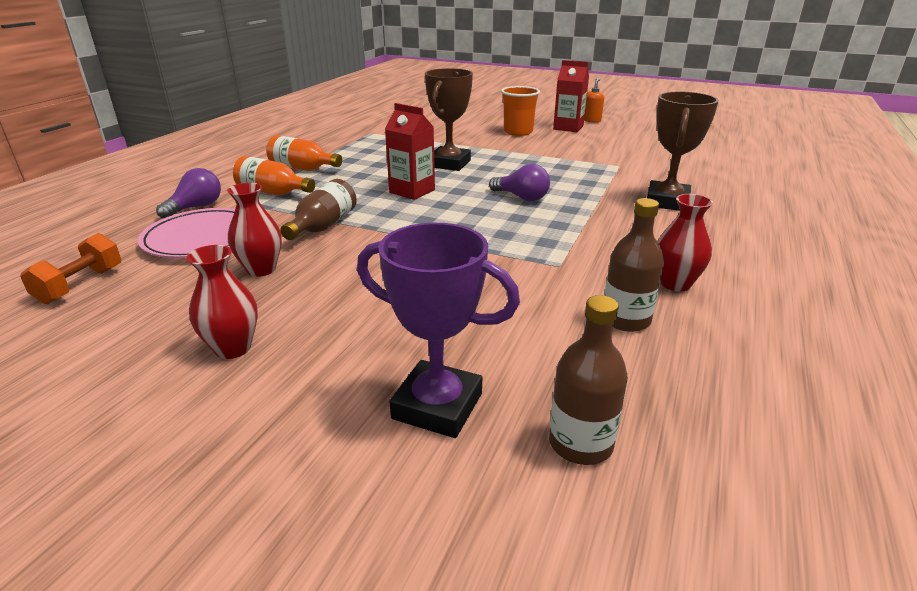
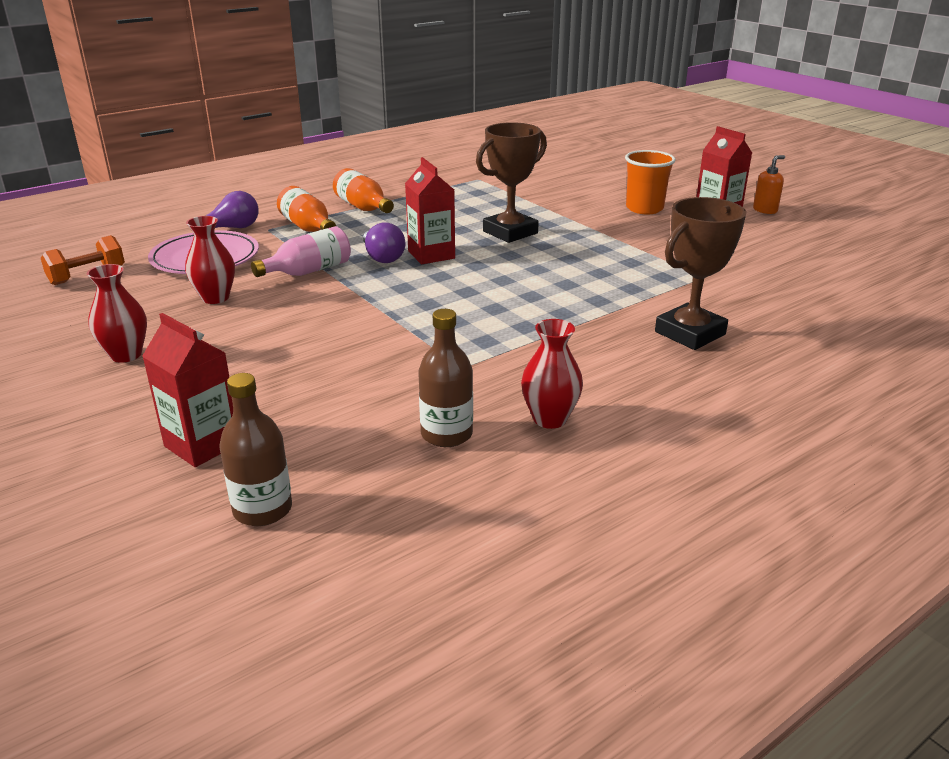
camera: 30 degrees right, 0 degrees up
brown bottle [280,179,357,240] -> pink bottle [251,226,351,277]
purple trophy [357,223,520,438] -> red carton [142,313,233,467]
purple light bulb [489,164,550,201] -> purple light bulb moved to [363,222,405,263]

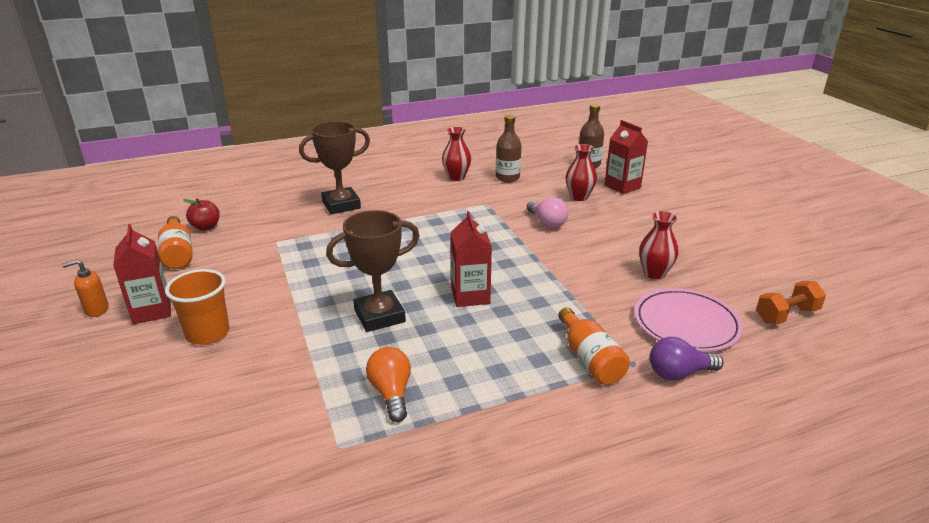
camera: 165 degrees left, 0 degrees up
red vase [87,264,147,363] -> red vase moved to [566,144,597,201]
pink bottle [251,226,351,277] -> none
orange bottle [333,168,394,213] -> orange bottle moved to [158,216,193,269]
purple light bulb [363,222,405,263] -> none
none -> red apple [183,198,220,231]
none -> orange light bulb [366,347,411,422]
none -> pink light bulb [527,197,569,228]

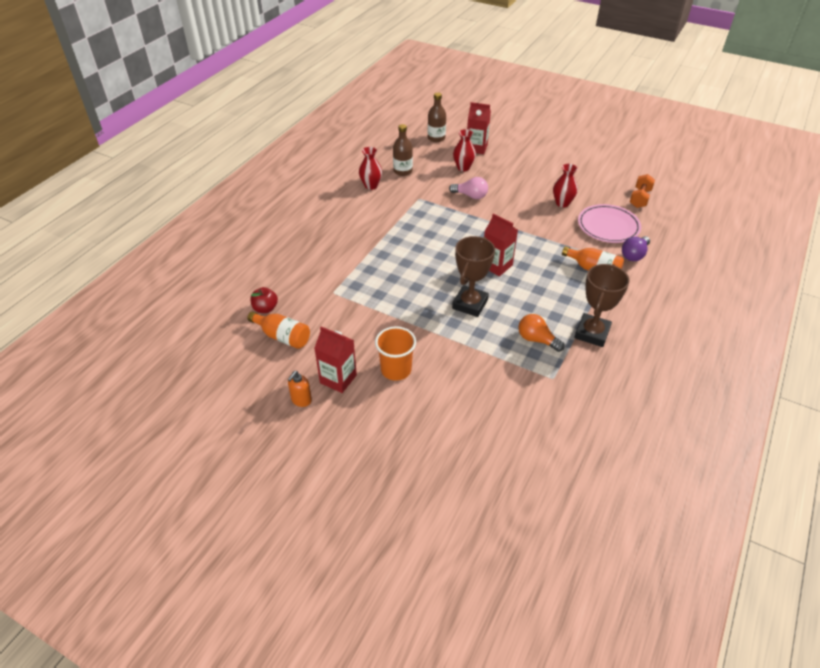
camera: 40 degrees left, 15 degrees up
brown trophy [299,121,370,214] -> brown trophy moved to [574,264,630,347]

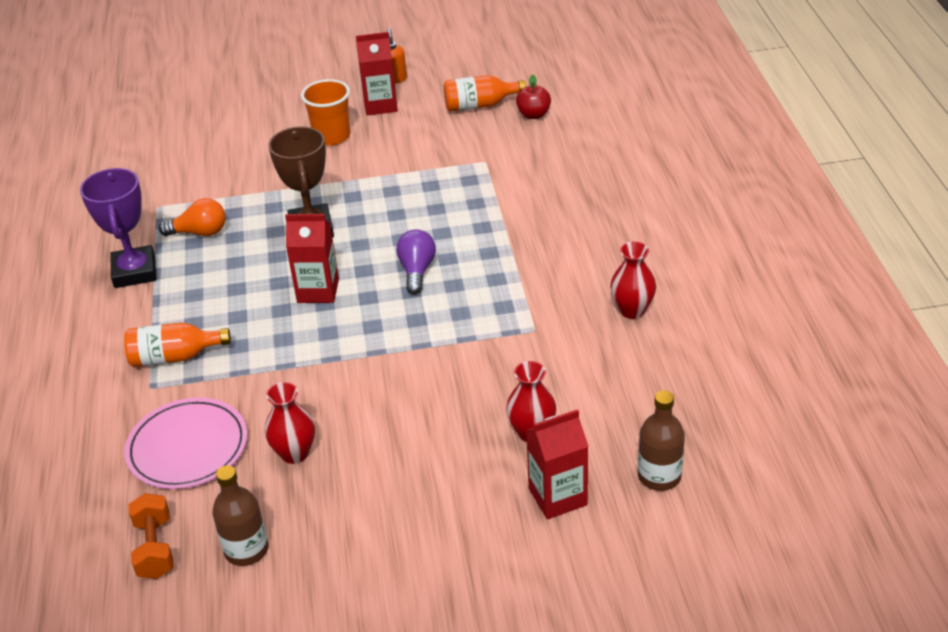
camera: 145 degrees right, 5 degrees down
brown bottle [393,124,413,176] -> brown bottle moved to [212,465,268,566]
pink light bulb [449,177,488,199] -> none
brown trophy [574,264,630,347] -> purple trophy [80,168,157,288]
purple light bulb [622,236,650,261] -> purple light bulb moved to [396,229,436,295]

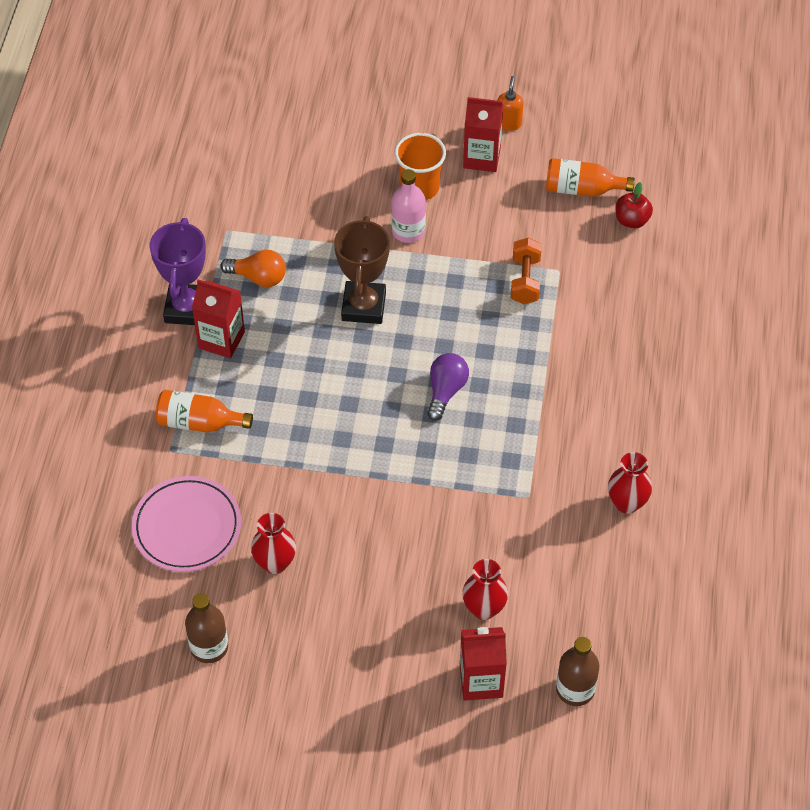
camera: 15 degrees right, 15 degrees up
orange dumbbell [128,493,174,579] -> orange dumbbell moved to [511,238,542,304]
red carton [285,214,339,303] -> red carton moved to [192,280,245,359]
none -> pink bottle [391,169,426,243]

